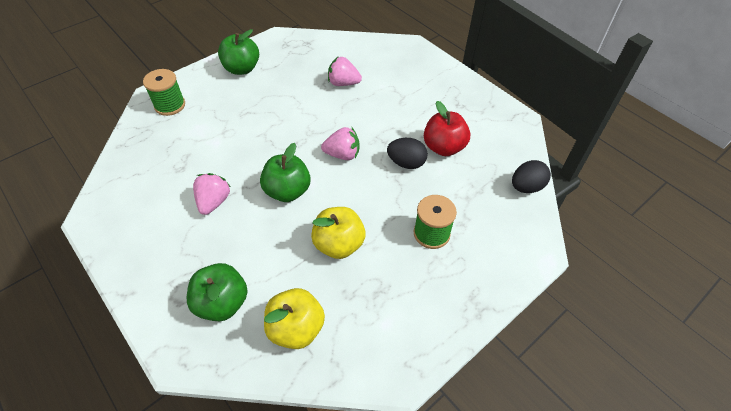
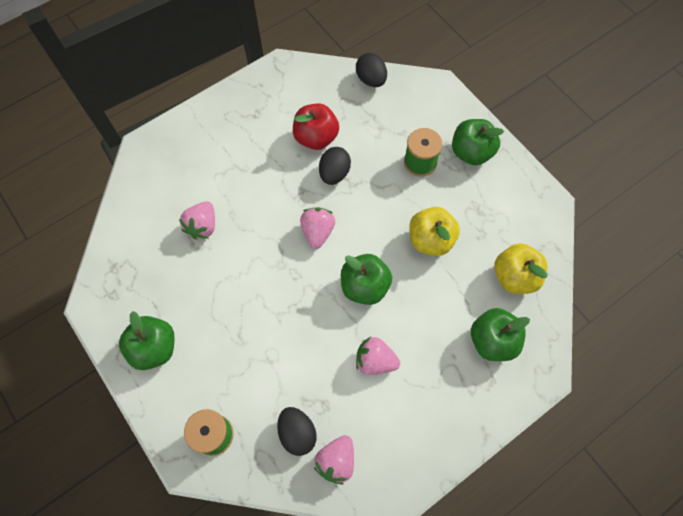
camera: 85 degrees left, 15 degrees up
none -> black egg [277,407,317,456]
none -> pink strawberry [314,435,354,485]
none -> green apple [452,119,504,165]

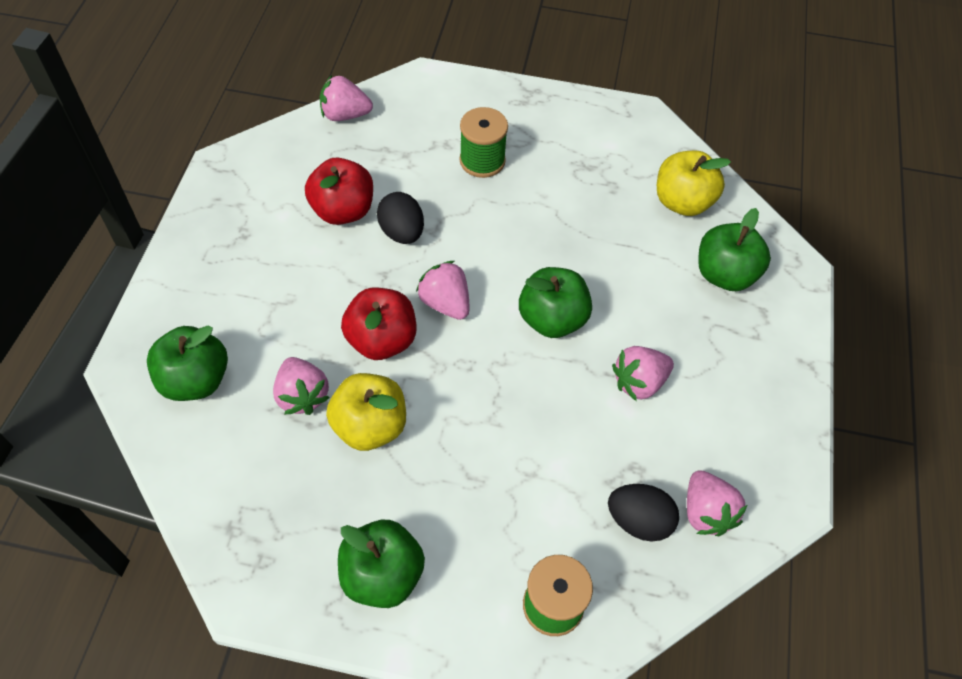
camera: 45 degrees left, 10 degrees down
black egg [356,53,387,87] -> pink strawberry [320,75,373,121]
yellow apple [409,207,460,256] -> yellow apple moved to [326,373,406,451]
green apple [452,119,504,165] -> green apple moved to [147,326,228,401]
none -> red apple [341,288,416,360]

